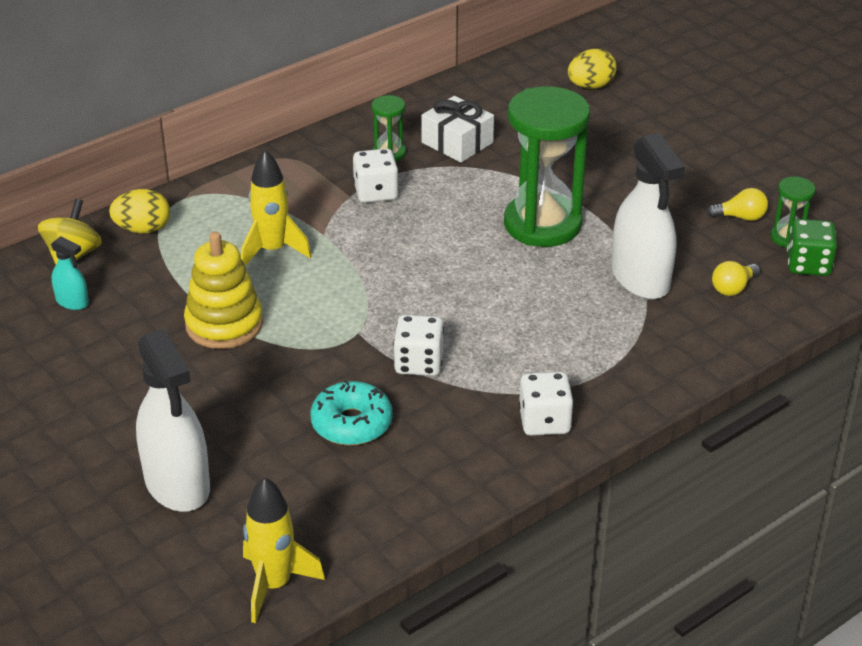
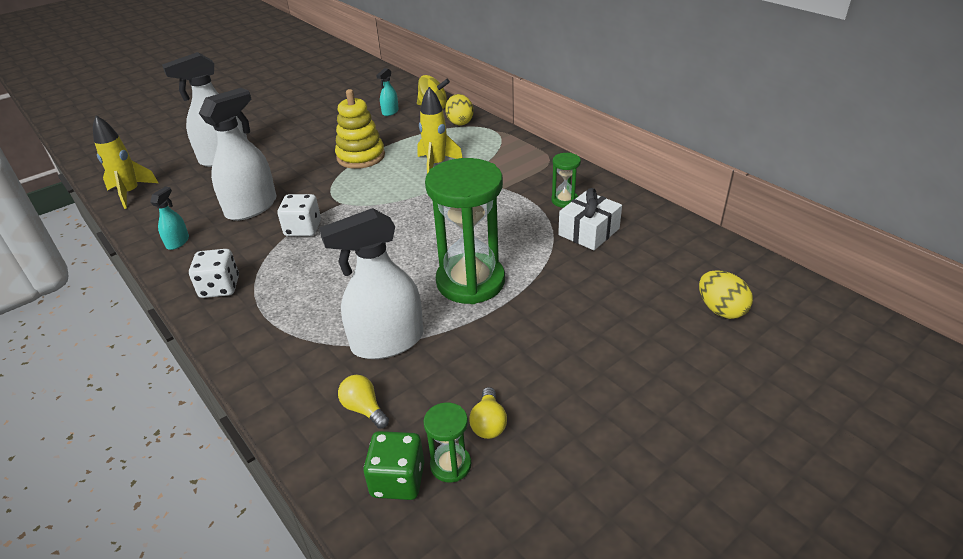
camera: 90 degrees right, 0 degrees up
turquoise donut [310,379,393,445] -> white spray bottle [199,88,276,221]
white dice [353,148,399,203] -> none
none -> turquoise spray bottle [150,187,189,250]

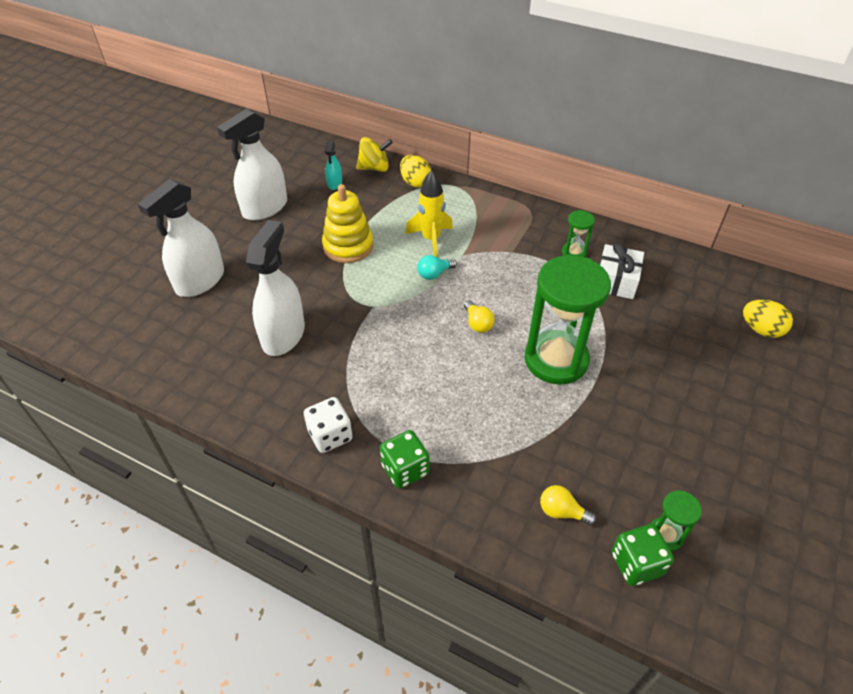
camera: 25 degrees left, 10 degrees up
yellow rocket [93,115,158,209] -> none
turquoise spray bottle [150,187,189,250] -> none
white dice [277,194,321,236] -> none
white spray bottle [319,208,423,359] -> white spray bottle moved to [217,109,287,220]
yellow light bulb [469,387,507,439] -> yellow light bulb moved to [464,300,495,333]
none -> green dice [380,430,430,489]
none -> turquoise light bulb [417,255,457,280]

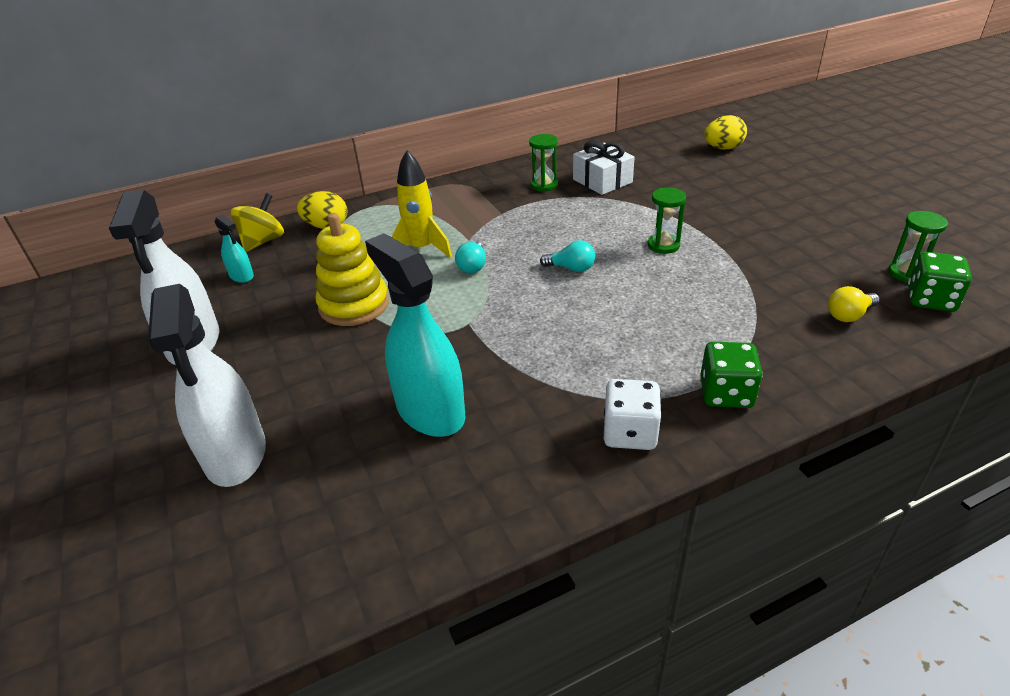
camera: 50 degrees left, 10 degrees down
white spray bottle [246,220,305,356] -> turquoise spray bottle [365,233,465,437]
yellow light bulb [464,300,495,333] -> turquoise light bulb [540,240,595,272]
green hourglass [525,255,611,385] -> green hourglass [648,187,686,254], size x0.45

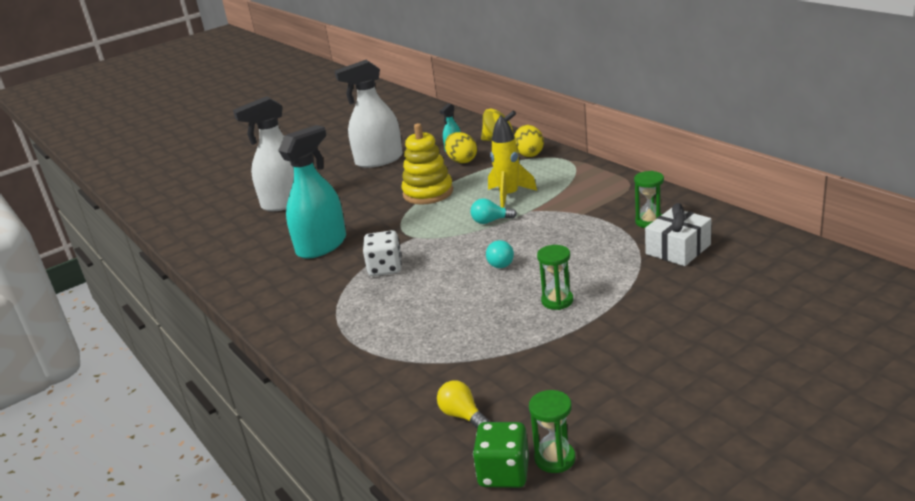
camera: 80 degrees right, 10 degrees down
white dice [604,379,662,450] -> white dice moved to [363,230,402,276]
green dice [700,342,763,408] -> none
yellow egg [704,115,747,150] -> yellow egg moved to [445,132,477,164]

